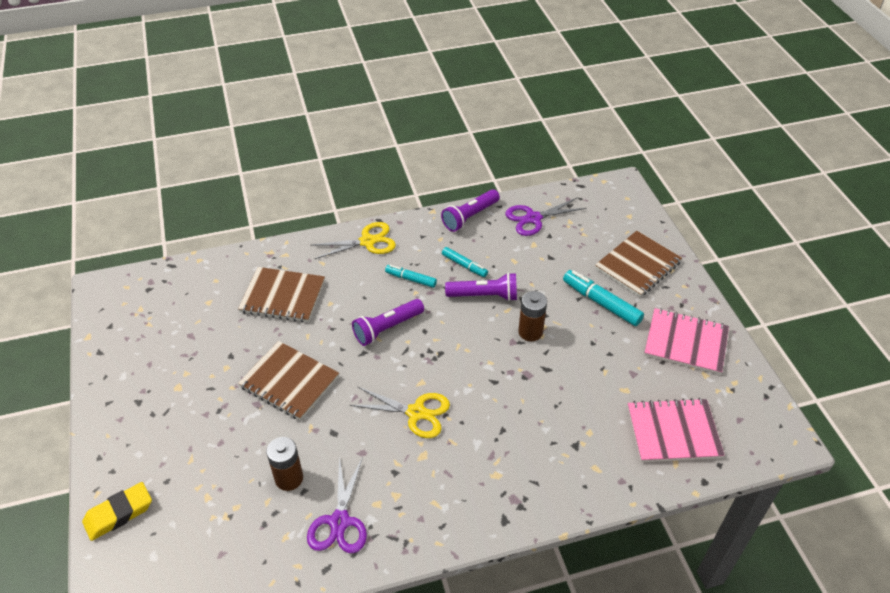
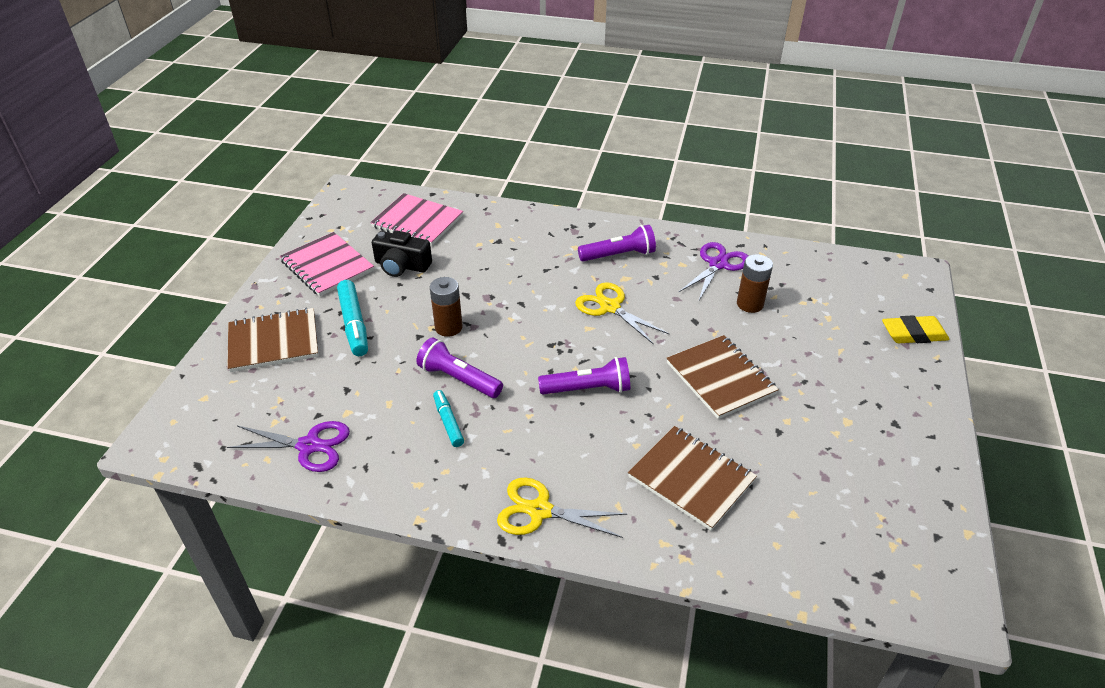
camera: 150 degrees left, 5 degrees down
turquoise marker [385,265,437,288] -> none
purple flashlight [441,189,500,232] -> purple flashlight moved to [578,225,656,262]
none -> black camera [372,230,432,277]

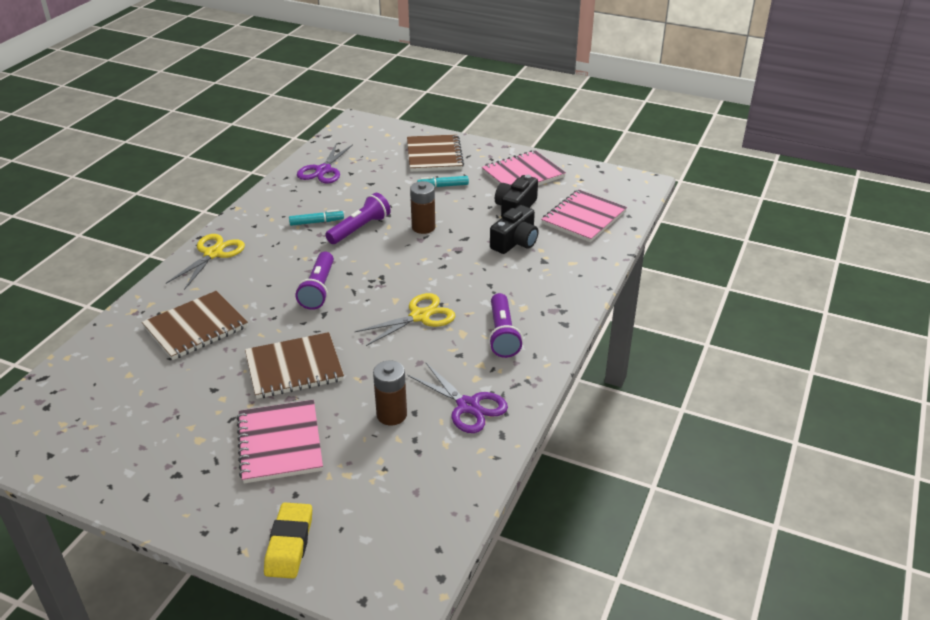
camera: 100 degrees right, 5 degrees down
turquoise marker [337,280,368,356] -> turquoise marker [417,176,469,187], size x0.62
none -> pink notebook [237,400,323,483]
none -> black camera [490,205,538,254]

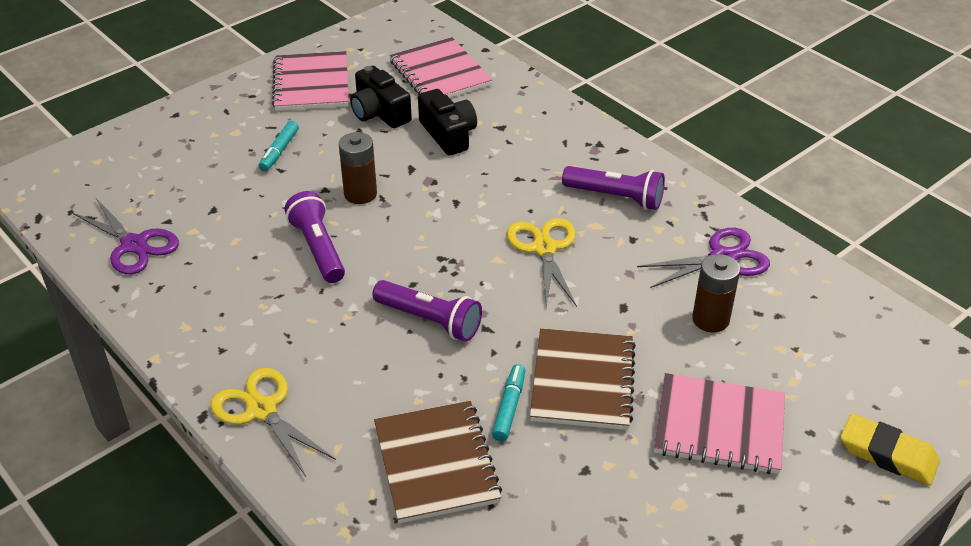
camera: 65 degrees left, 5 degrees up
turquoise marker [289,210,344,226] -> turquoise marker moved to [492,364,525,441]
brown notebook [407,134,464,172] -> none

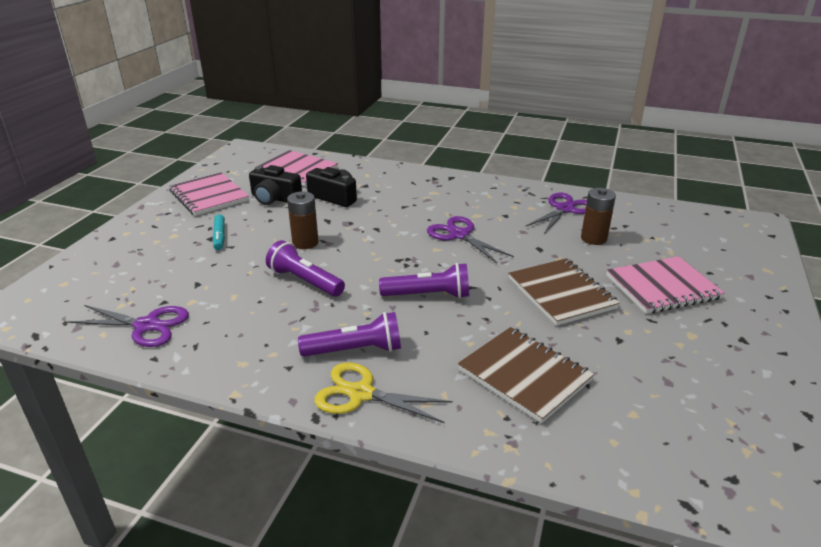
camera: 30 degrees left, 10 degrees down
turquoise marker [492,364,525,441] -> none
yellow scissors [507,218,577,307] -> purple scissors [427,216,514,263]
purple flashlight [562,166,665,210] -> purple flashlight moved to [298,312,401,356]
yellow eraser [841,413,940,485] -> none

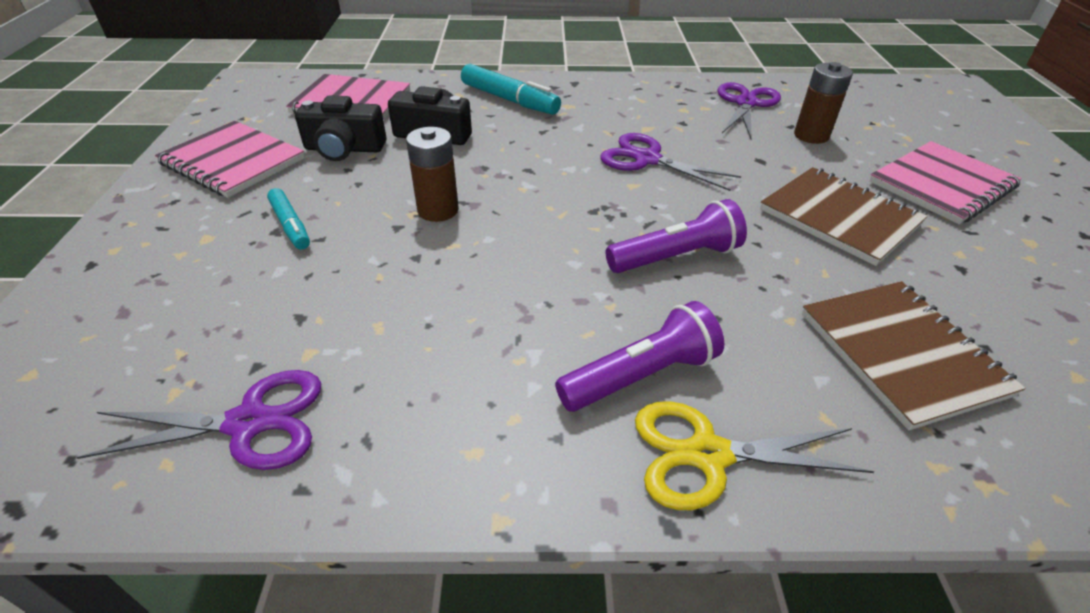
camera: 20 degrees left, 10 degrees up
purple flashlight [266,240,345,297] -> none
brown notebook [458,327,594,423] -> brown notebook turned 45 degrees clockwise [802,281,1026,430]
none -> turquoise marker [461,64,561,115]

